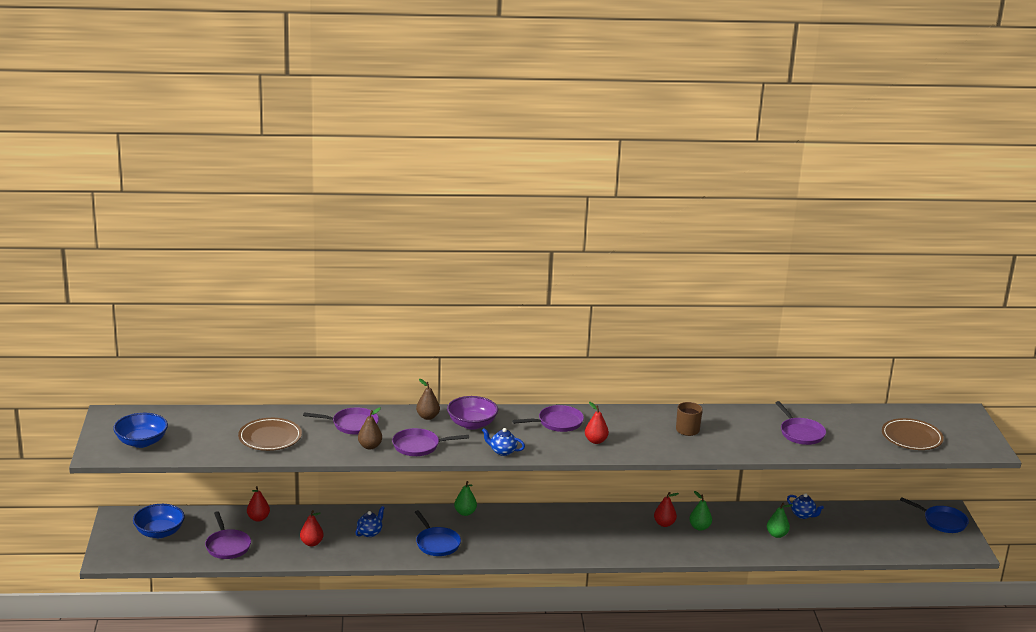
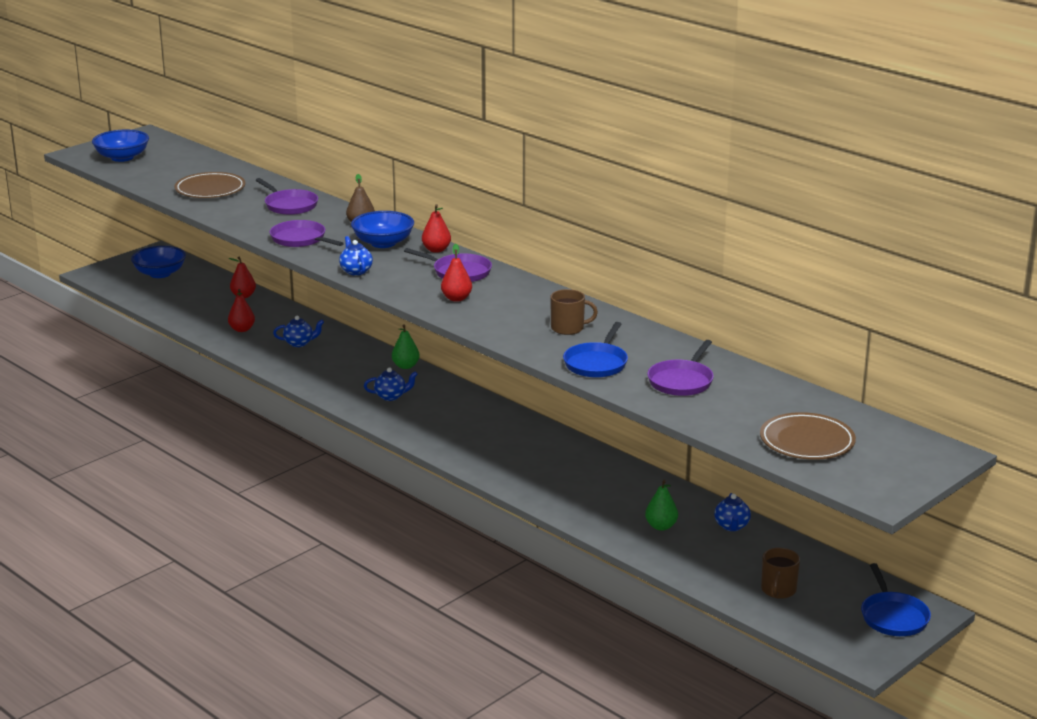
camera: 50 degrees right, 0 degrees up
purple pan [205,511,251,559] -> none
brown pear [358,407,382,449] -> none
blue pan [415,510,461,556] -> blue pan moved to [563,322,628,378]
purple bowl [447,396,498,430] -> blue bowl [351,211,414,248]
red pear [654,492,679,527] -> red pear moved to [422,204,451,253]
green pear [689,491,712,531] -> none
none -> blue teapot [364,367,418,401]
none -> brown mug [761,548,800,599]

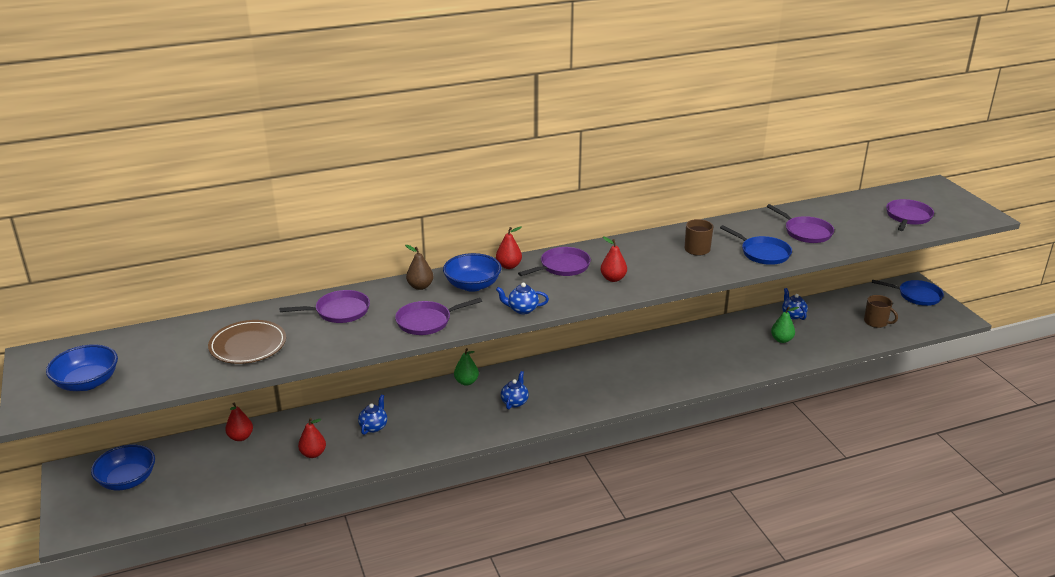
camera: 65 degrees left, 5 degrees up
blue teapot [714,493,751,531] -> blue teapot turned 135 degrees counterclockwise [782,288,808,320]
brown plate [760,412,856,460] -> purple pan [886,199,934,231]

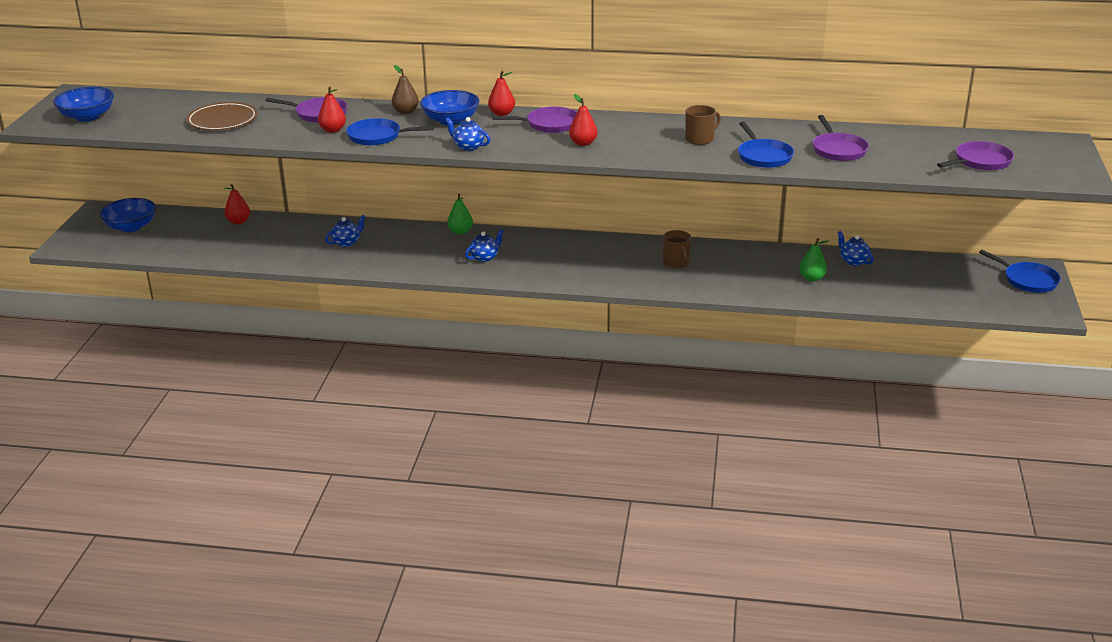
camera: 30 degrees right, 0 degrees up
red pear [298,418,326,458] -> red pear moved to [318,87,346,133]
purple pan [395,298,482,335] -> blue pan [346,118,434,146]
blue teapot [782,288,808,320] -> blue teapot turned 45 degrees counterclockwise [837,231,874,266]
brown mug [864,295,898,328] -> brown mug moved to [662,230,691,268]

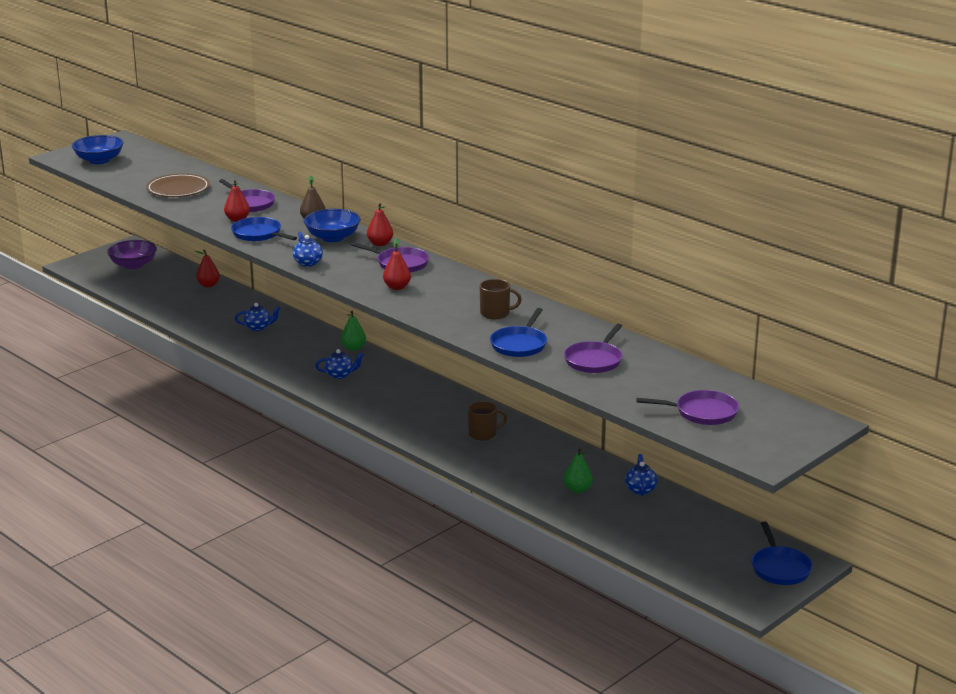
camera: 35 degrees right, 5 degrees down
blue bowl [100,198,156,232] -> purple bowl [107,240,157,269]
brown mug [662,230,691,268] -> brown mug turned 120 degrees counterclockwise [468,401,507,440]

